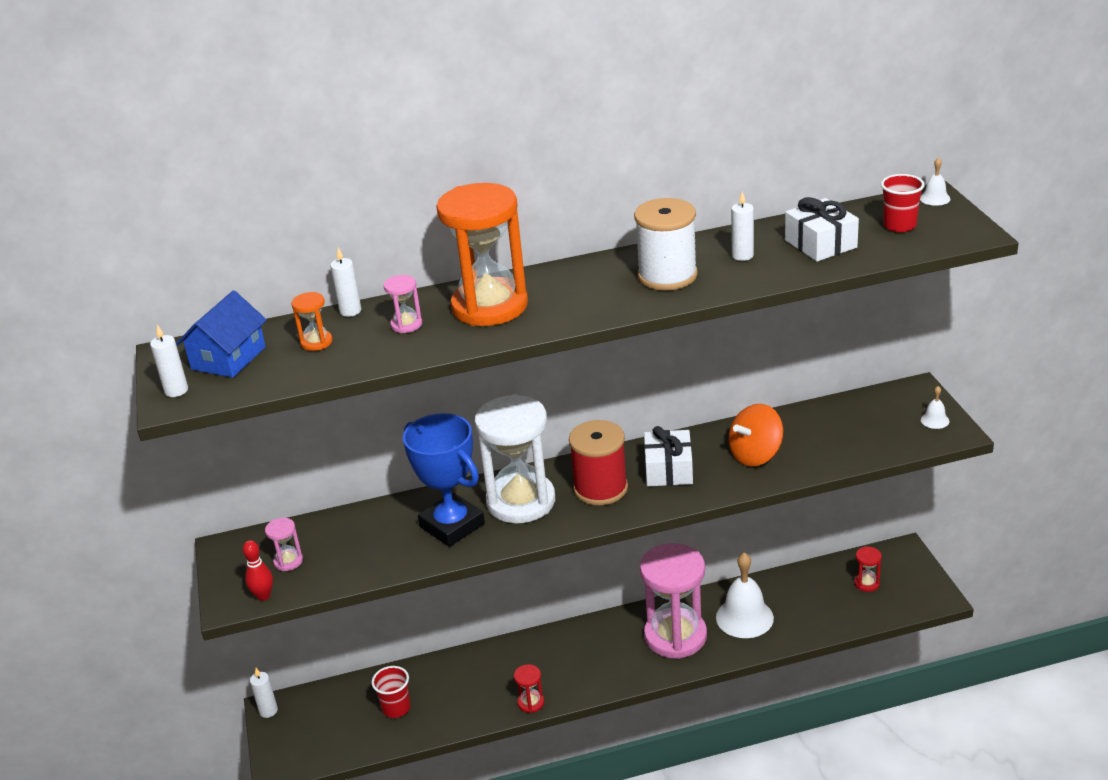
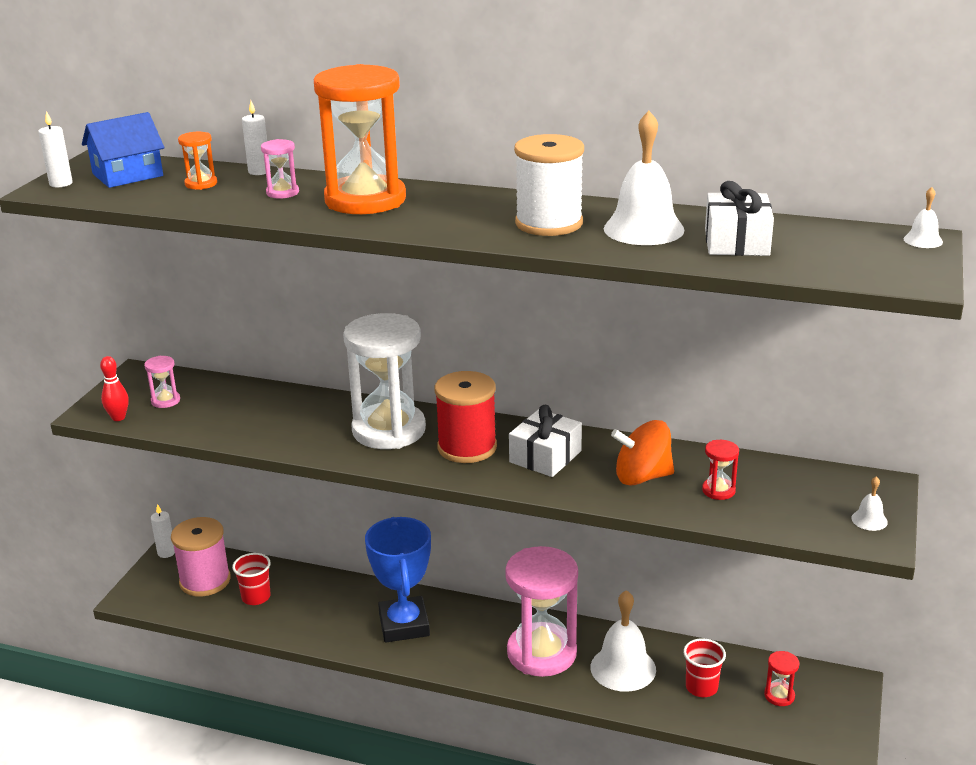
camera: 30 degrees right, 5 degrees down
blue trophy [403,413,485,547] -> blue trophy moved to [365,517,431,642]
red hourglass [514,664,544,713] -> red hourglass moved to [702,440,739,500]
white candle [731,191,754,261] -> white bell [604,111,684,245]
red cup [881,174,925,232] -> red cup moved to [683,638,726,697]
none -> pink spool [171,517,231,597]

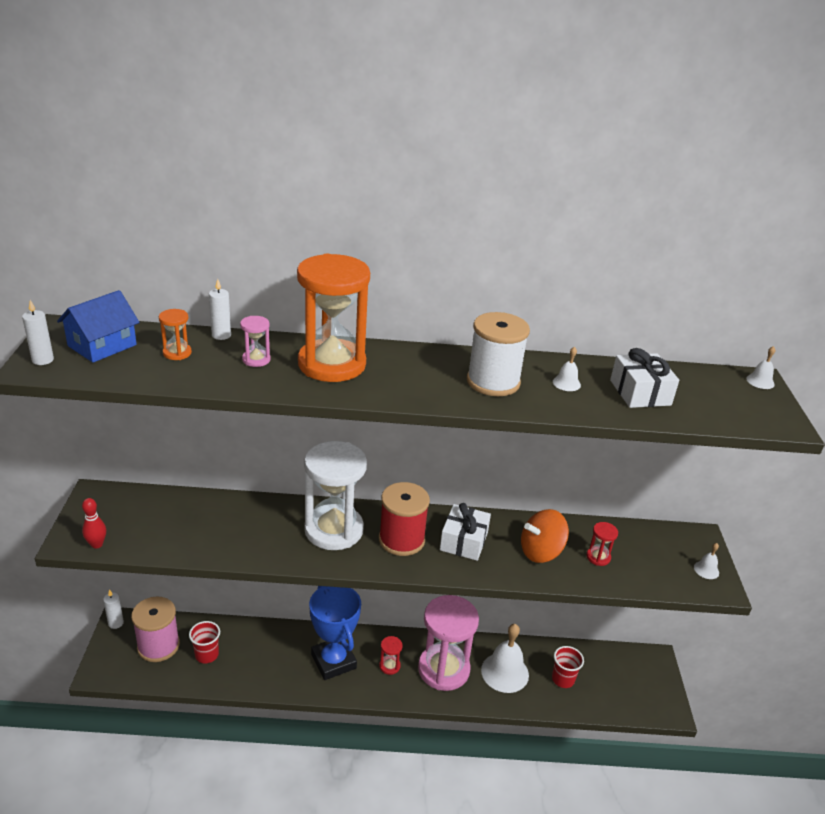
camera: 20 degrees left, 5 degrees up
pink hourglass [144,356,180,408] -> none
white bell [604,111,684,245] -> white bell [553,347,581,391], size x0.45
red hourglass [764,651,800,706] -> red hourglass moved to [379,636,403,675]

